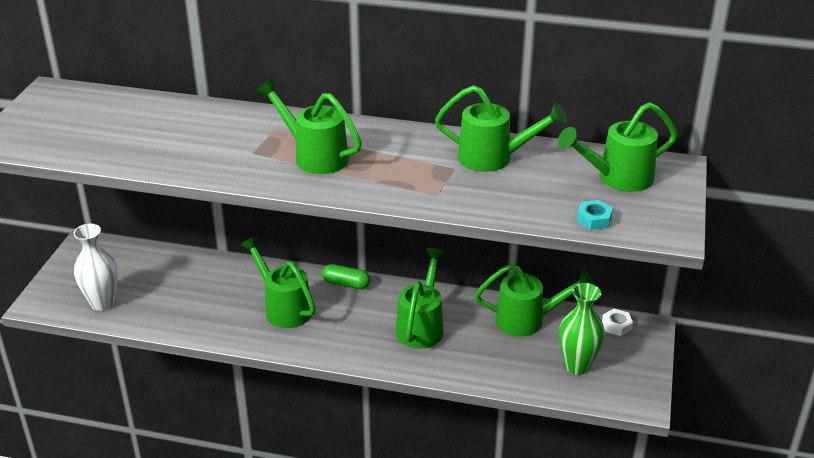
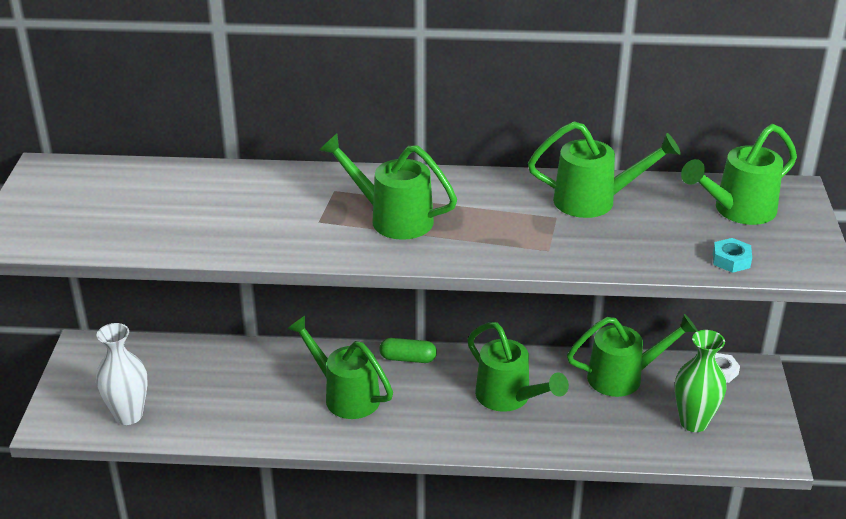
camera: 10 degrees left, 0 degrees up
green watering can [396,248,445,349] -> green watering can turned 135 degrees clockwise [467,322,569,412]

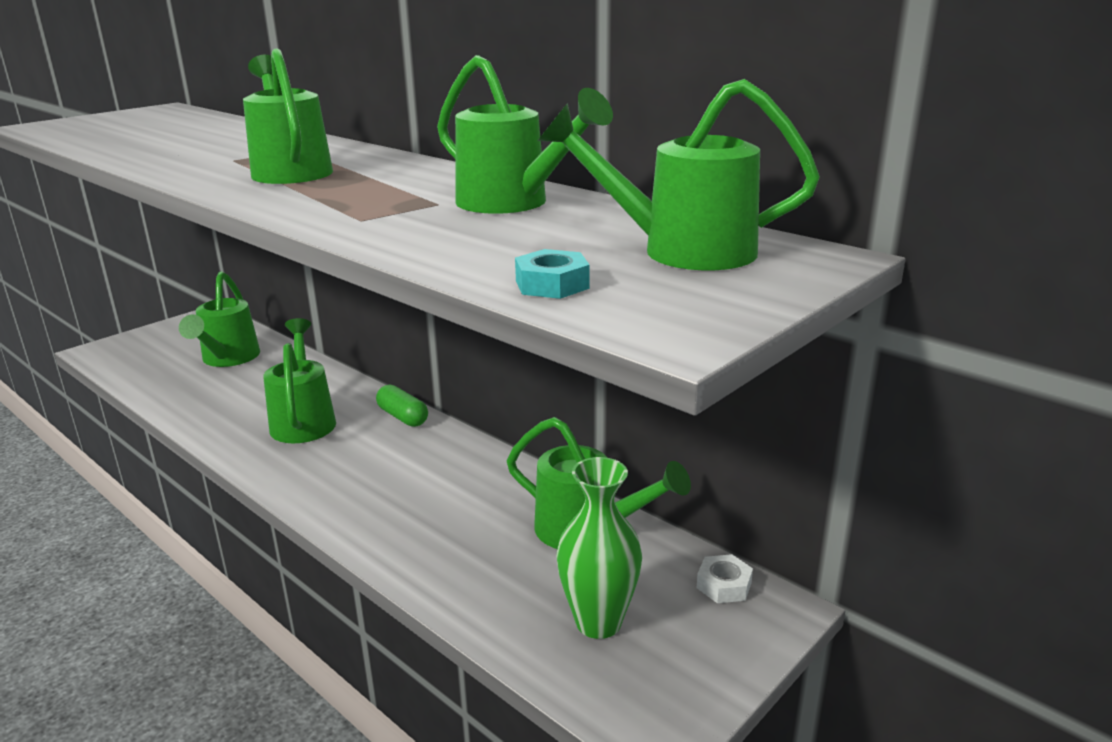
camera: 40 degrees right, 10 degrees down
white vase [96,323,147,425] -> none
green watering can [467,322,569,412] -> green watering can moved to [179,271,260,367]

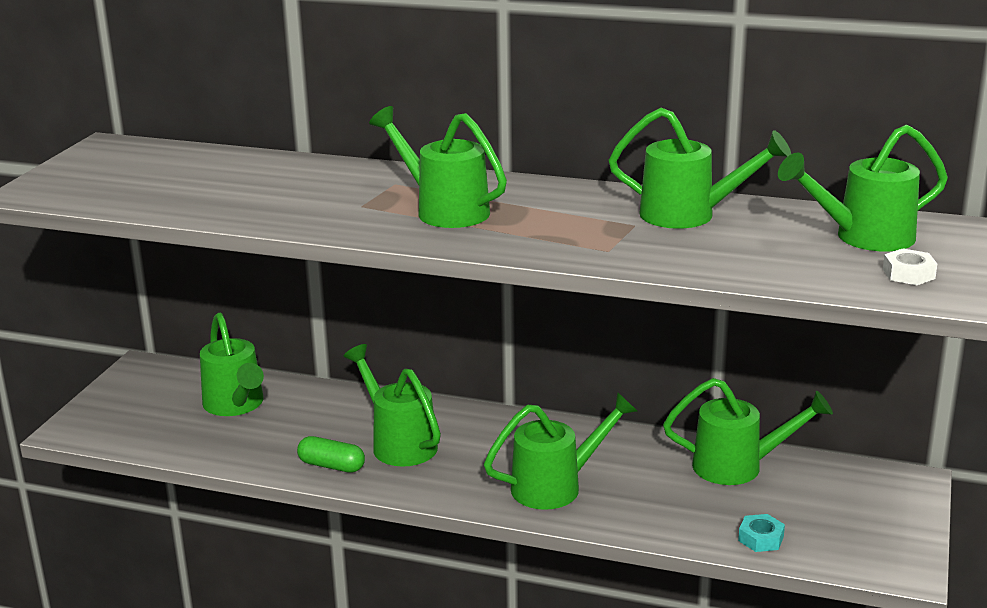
camera: 25 degrees left, 0 degrees up
green capsule [376,385,428,427] -> green capsule moved to [297,436,365,473]
turquoise nut [515,249,590,299] -> turquoise nut moved to [738,514,785,552]
green vase [556,457,642,639] -> none
white nut [697,554,753,603] -> white nut moved to [883,248,937,285]
none -> green watering can [484,392,637,510]

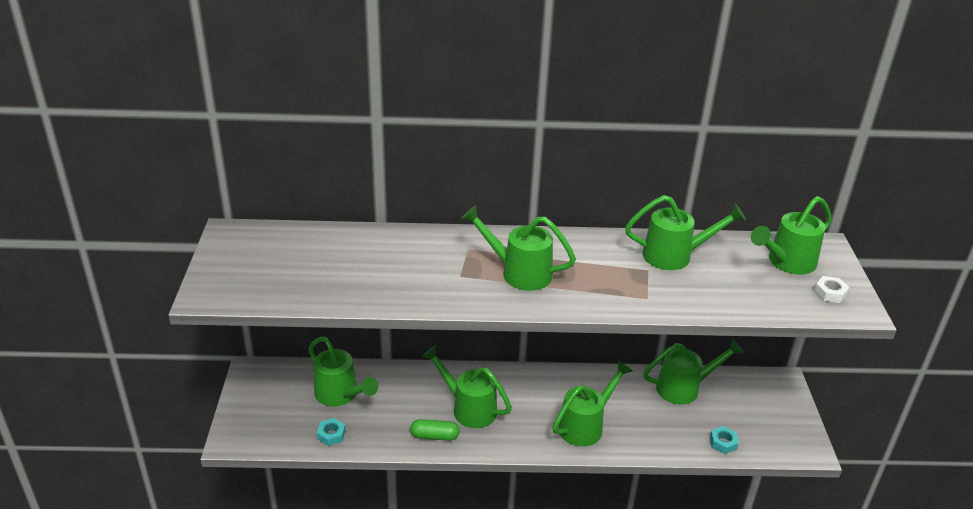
camera: 20 degrees left, 10 degrees up
none -> turquoise nut [317,418,345,446]

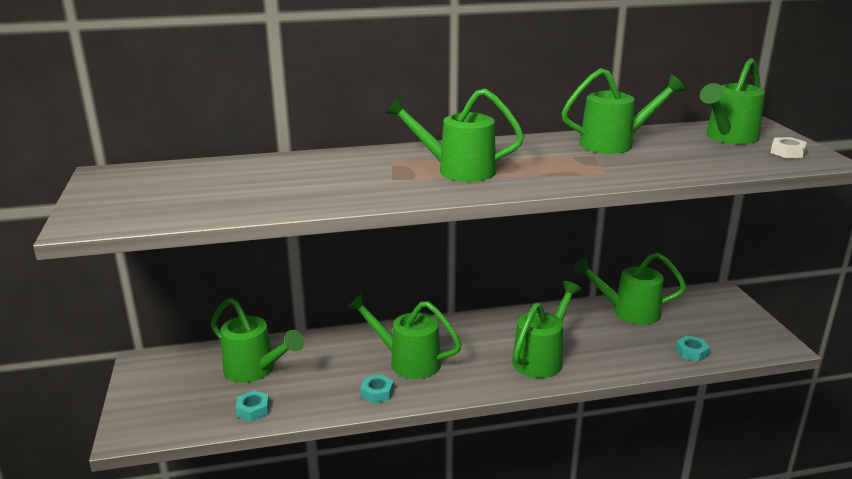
camera: 10 degrees left, 10 degrees down
green capsule [410,419,460,441] -> turquoise nut [360,374,394,404]
green watering can [643,339,744,405] -> green watering can turned 150 degrees counterclockwise [573,253,686,325]

